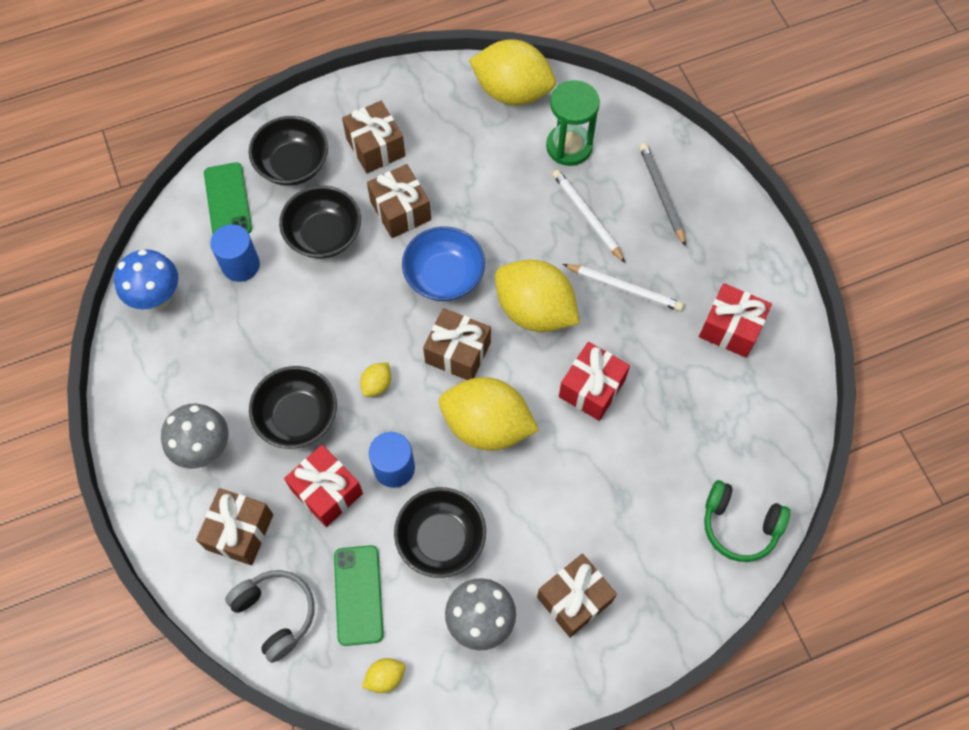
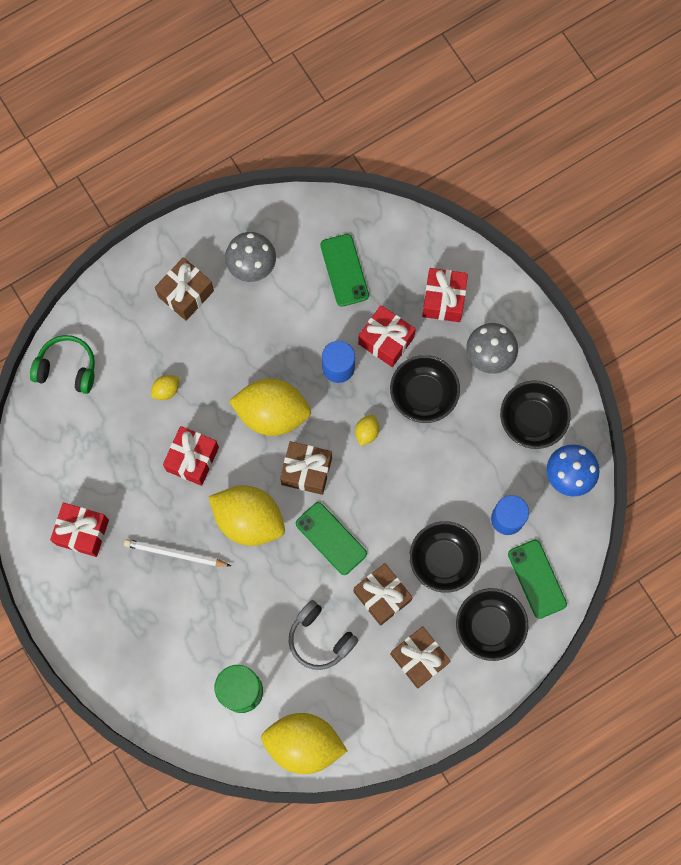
camera: 170 degrees right, 10 degrees up
brown gift [196,488,273,565] -> red gift [422,268,468,322]
grey headphones [225,570,315,663] -> grey headphones moved to [289,600,358,670]
yellow lemon [362,658,405,693] -> yellow lemon moved to [151,375,180,400]
black bowl [394,487,486,578] -> black bowl moved to [500,380,571,449]
blue bowl [402,226,485,301] -> green phone [296,502,367,575]
white pencil [552,170,625,263] -> none
grey pencil [639,143,686,247] -> none

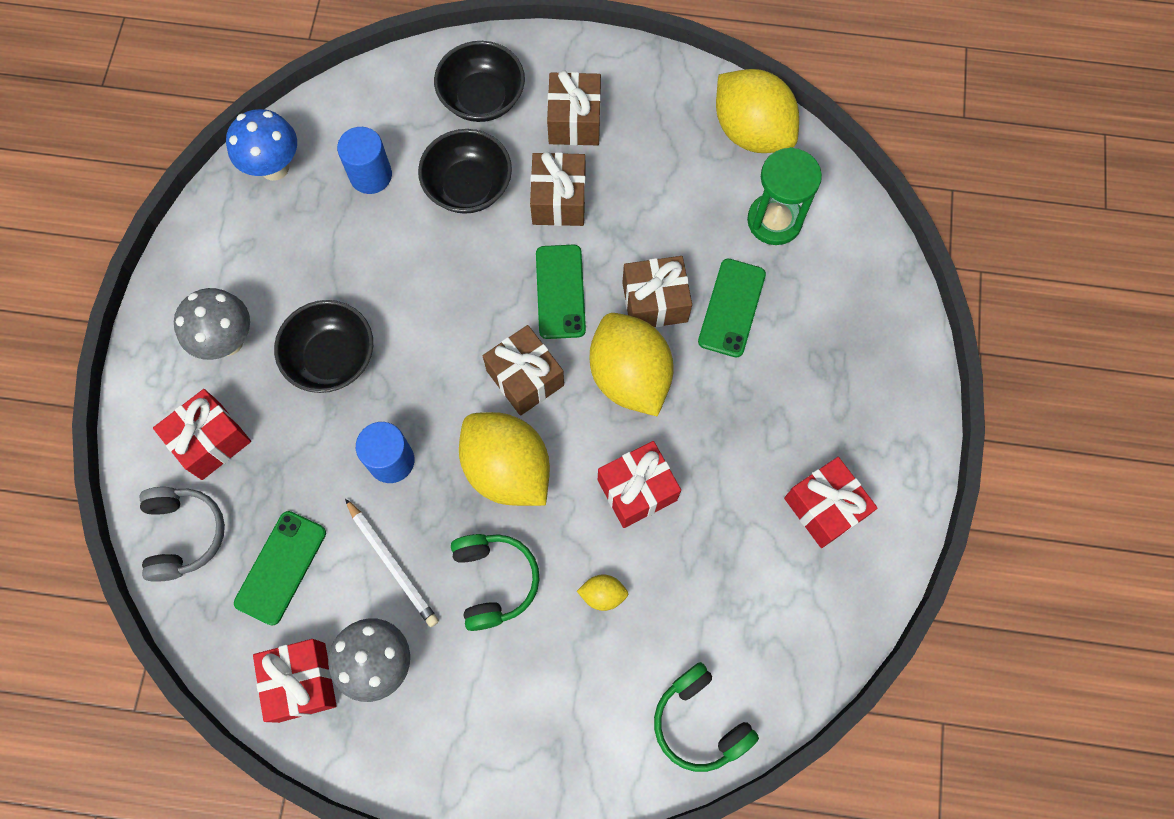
camera: 140 degrees left, 5 degrees down
white pencil [124,539,231,567] -> white pencil moved to [345,499,439,627]
brown gift [155,257,214,321] -> brown gift moved to [622,256,692,327]
grey headphones [289,600,358,670] -> grey headphones moved to [140,487,225,582]
yellow lemon [355,415,379,446] -> none
red gift [358,305,416,367] -> red gift moved to [253,639,337,723]
black bowl [500,380,571,449] -> none
green phone [508,540,567,619] -> green phone moved to [698,258,766,357]
none -> green headphones [451,534,539,631]

